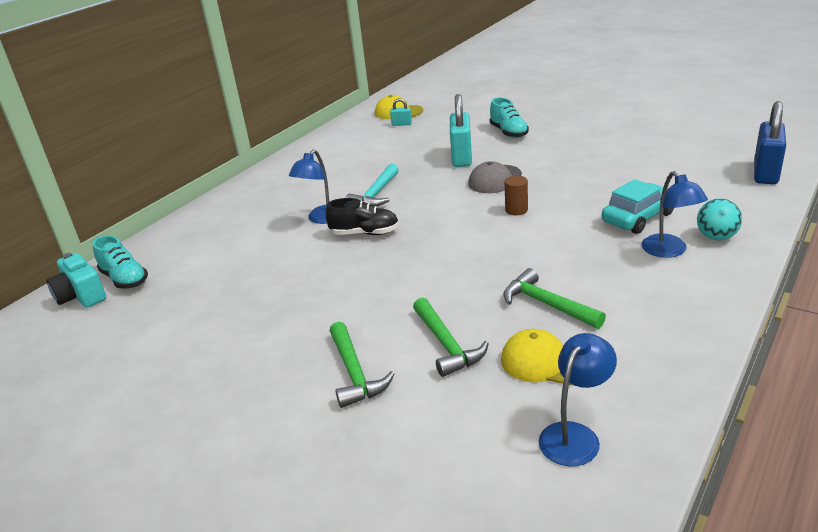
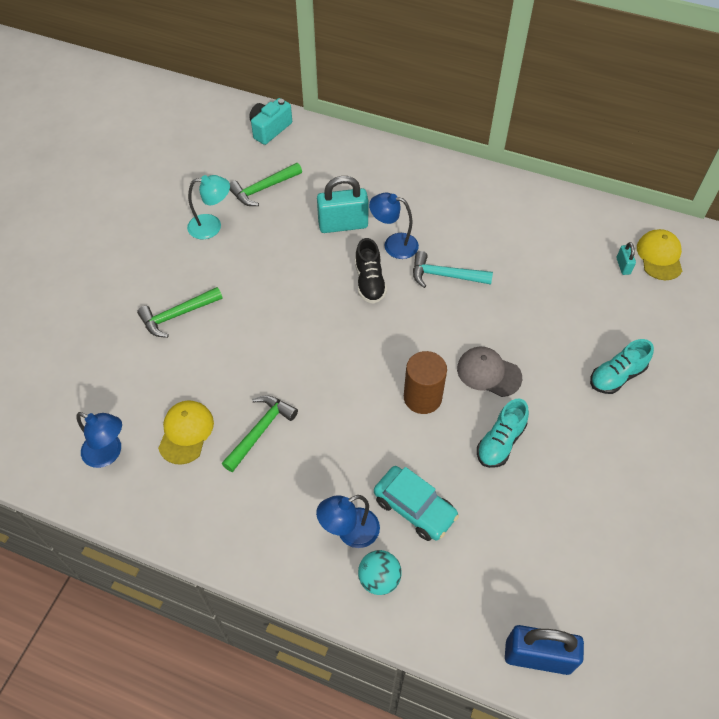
camera: 75 degrees right, 25 degrees up
turquoise shoe [93,235,148,289] -> turquoise shoe moved to [477,399,529,468]
green hammer [413,298,489,377] -> green hammer moved to [229,163,302,206]
turquoise padlock [450,94,472,167] -> turquoise padlock moved to [317,176,369,233]
brown cylinder [505,176,528,215] -> brown cylinder [404,351,447,414], size x1.70
none -> turquoise lamp [187,175,230,239]

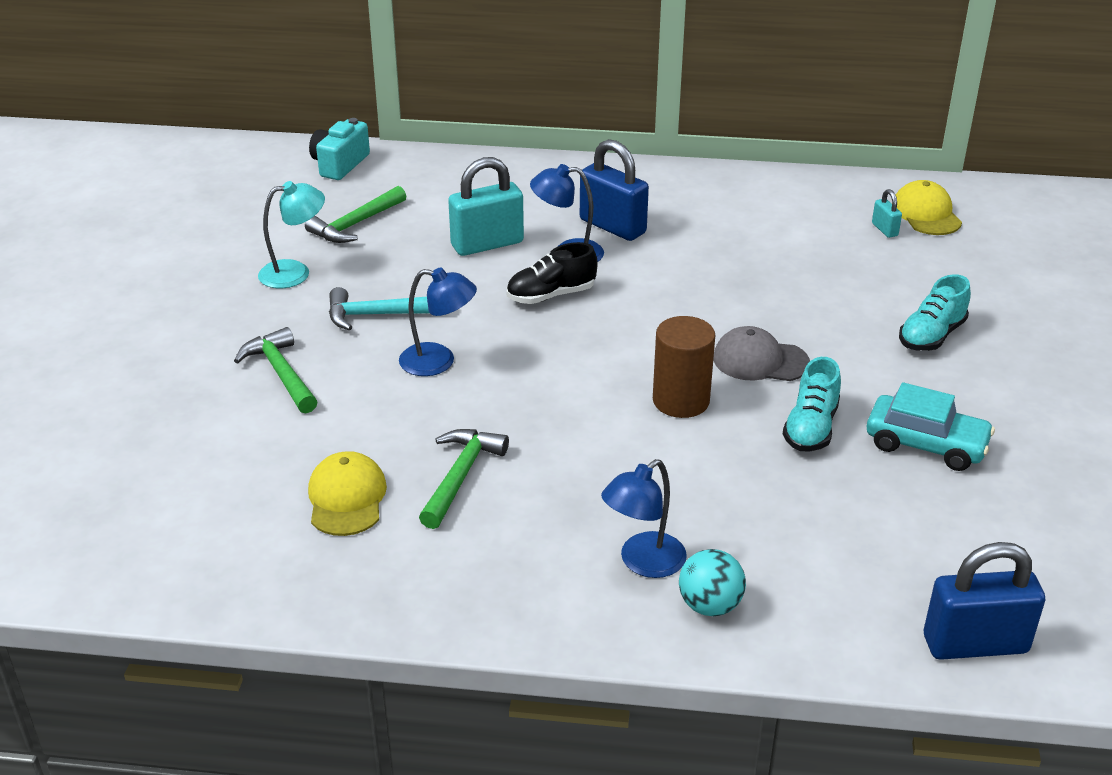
camera: 15 degrees left, 20 degrees down
blue lamp [76,412,122,468] -> blue lamp moved to [399,267,477,376]
green hammer [137,287,223,338] -> green hammer turned 105 degrees clockwise [234,327,318,413]
black shoe [355,238,387,304] -> black shoe turned 90 degrees clockwise [507,242,598,304]
turquoise car [374,466,459,541] -> turquoise car moved to [867,382,995,471]
turquoise hammer [413,251,493,288] -> turquoise hammer moved to [329,287,429,330]
none -> blue padlock [580,139,649,241]

